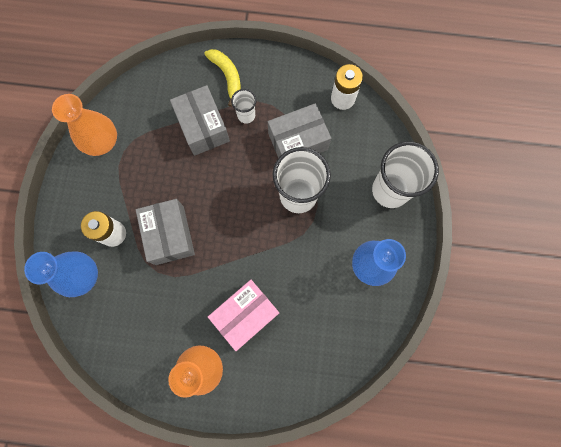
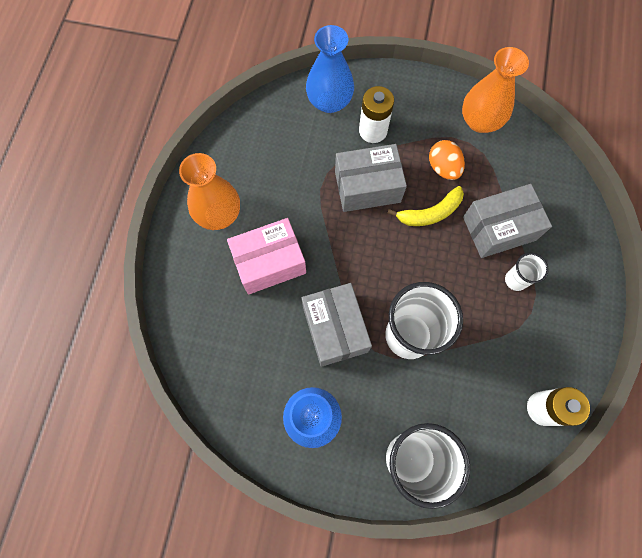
camera: 95 degrees right, 5 degrees down
yellow banana [204,49,241,107] -> yellow banana moved to [388,186,464,226]
pink box [208,280,279,351] -> pink box turned 75 degrees counterclockwise [227,218,306,295]
grey box [268,103,331,158] -> grey box moved to [302,283,372,367]
none -> orange egg [429,140,465,180]

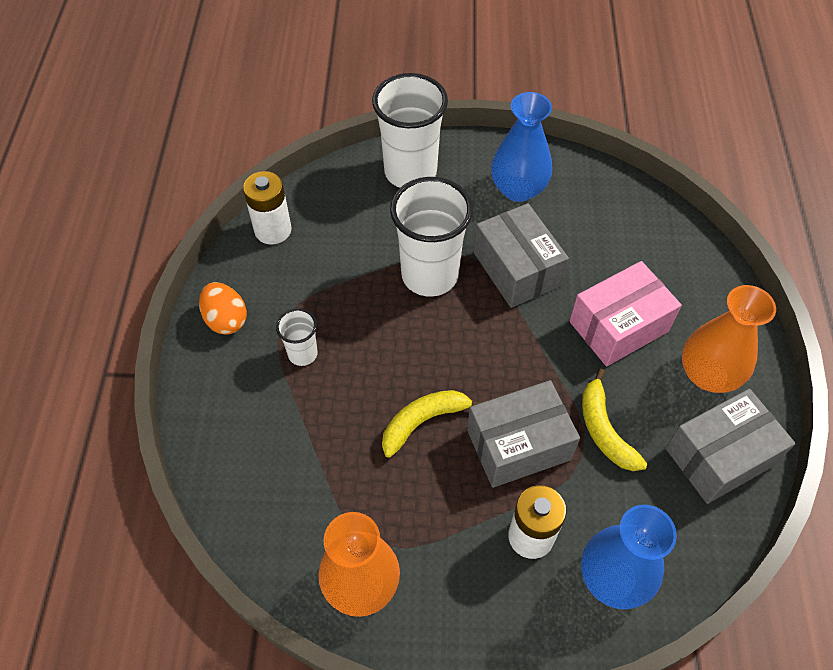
camera: 170 degrees right, 15 degrees down
orange egg [429,140,465,180] -> orange egg moved to [199,282,247,335]
grey box [463,184,552,258] -> grey box moved to [666,389,796,504]
none -> yellow banana [582,368,647,471]

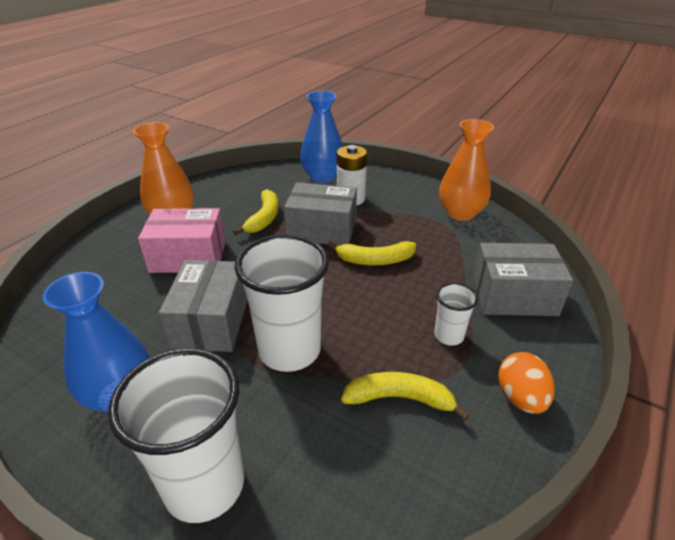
camera: 150 degrees left, 20 degrees down
white battery [243,171,292,245] -> none
grey box [666,389,796,504] -> grey box moved to [473,243,573,316]
none -> yellow banana [341,372,469,421]

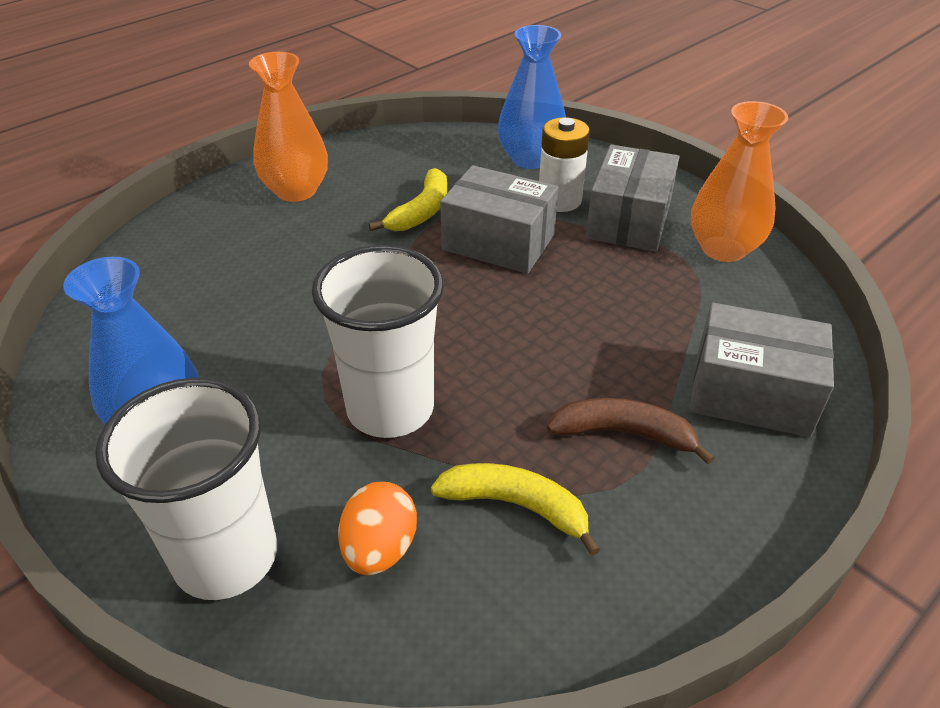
camera: 15 degrees right, 5 degrees up
pink box [138,208,226,273] -> none
grey box [159,260,248,352] -> grey box moved to [586,145,680,252]
yellow banana [327,241,416,265] -> none
white cup [434,283,478,346] -> brown banana [547,398,715,465]
orange egg [498,352,555,414] -> orange egg moved to [338,482,417,576]

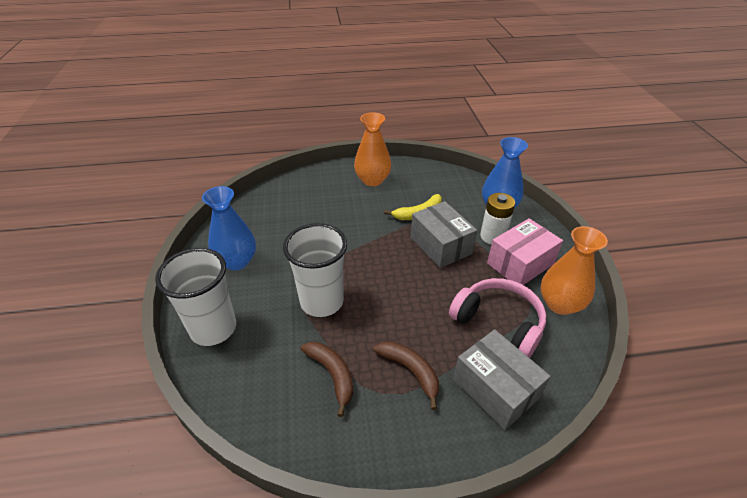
camera: 35 degrees right, 0 degrees up
orange egg [338,482,417,576] -> none
yellow banana [431,463,601,556] -> brown banana [300,342,353,417]
grey box [586,145,680,252] -> pink box [487,218,563,285]
none -> pink headphones [449,278,546,358]

